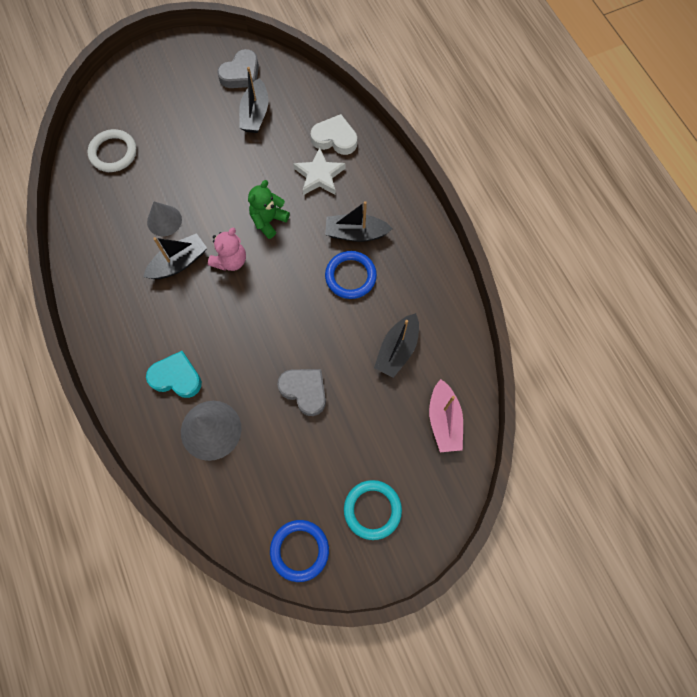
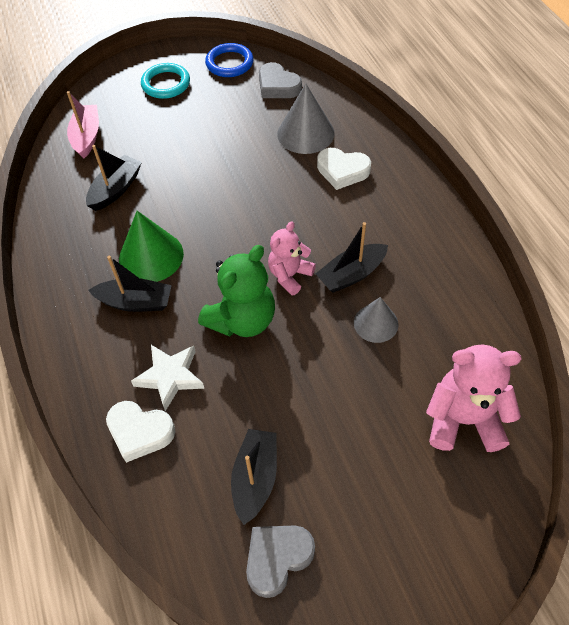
camera: 175 degrees left, 15 degrees down
white ring [87,129,137,172] -> pink teddy bear [426,344,521,452]
turquoise heart [146,351,202,398] -> white heart [317,148,371,190]
green teddy bear [248,180,290,239] -> green teddy bear [198,245,275,337], size x1.55
grey heart [277,369,326,416] -> grey heart moved to [259,62,302,98]
blue ring [325,251,377,299] -> green cone [119,211,184,282]

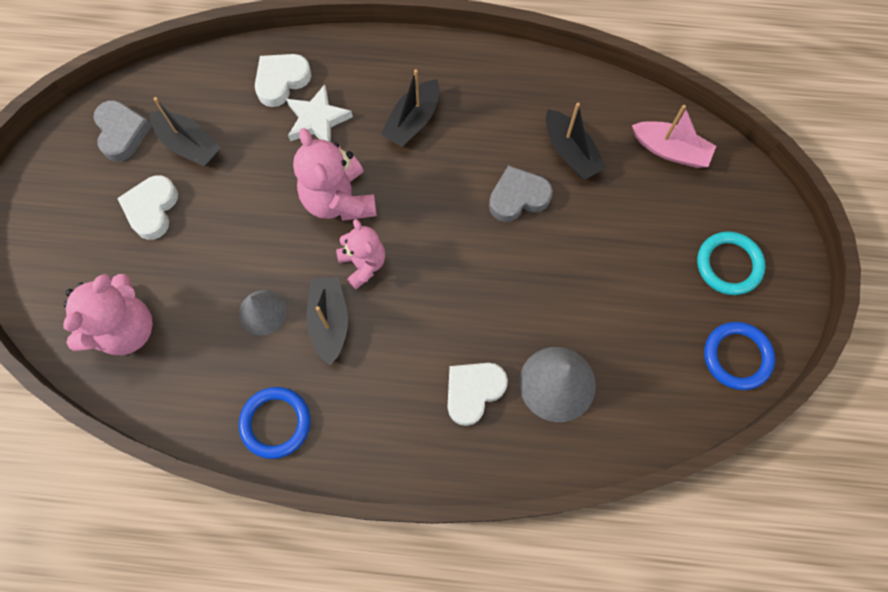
camera: 115 degrees right, 15 degrees up
green cone [119,211,184,282] -> none
green teddy bear [198,245,275,337] -> pink teddy bear [293,128,377,221]
grey heart [259,62,302,98] -> grey heart moved to [489,165,553,222]
none -> white heart [117,175,178,240]
none -> blue ring [239,387,311,459]

